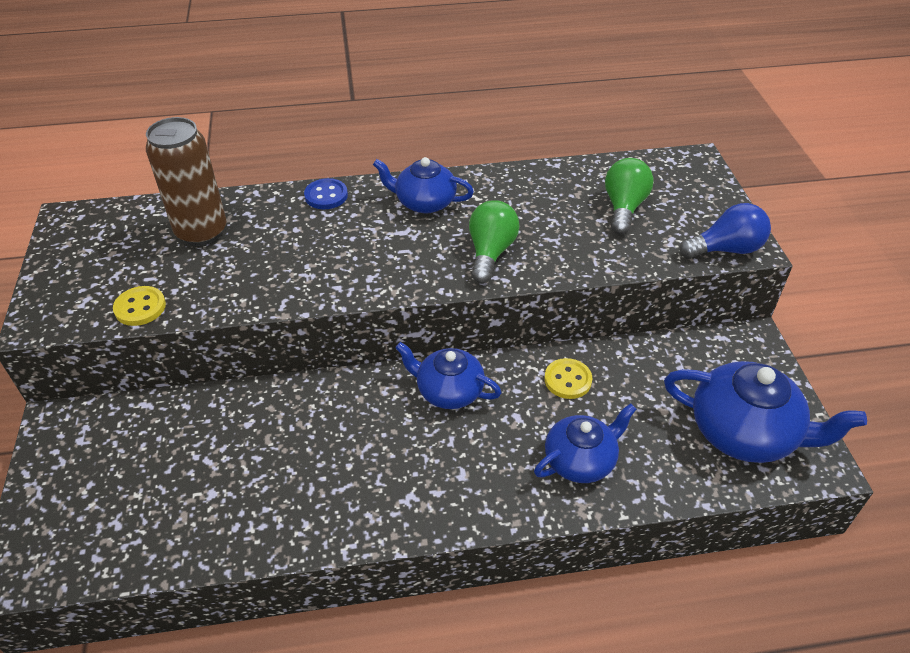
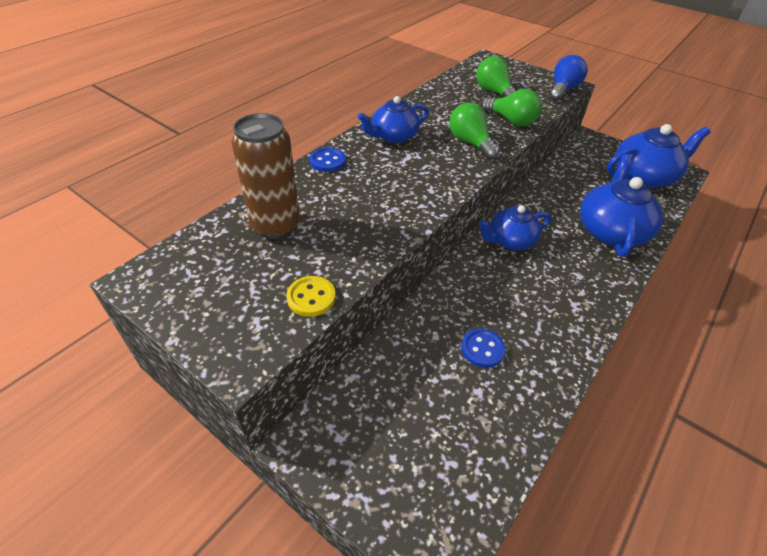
camera: 45 degrees left, 0 degrees up
blue teapot [534,403,637,483] -> blue teapot [580,154,663,257], size x1.55
yellow button [544,358,592,399] -> none
none -> blue button [461,328,506,368]
none -> green light bulb [481,89,542,126]

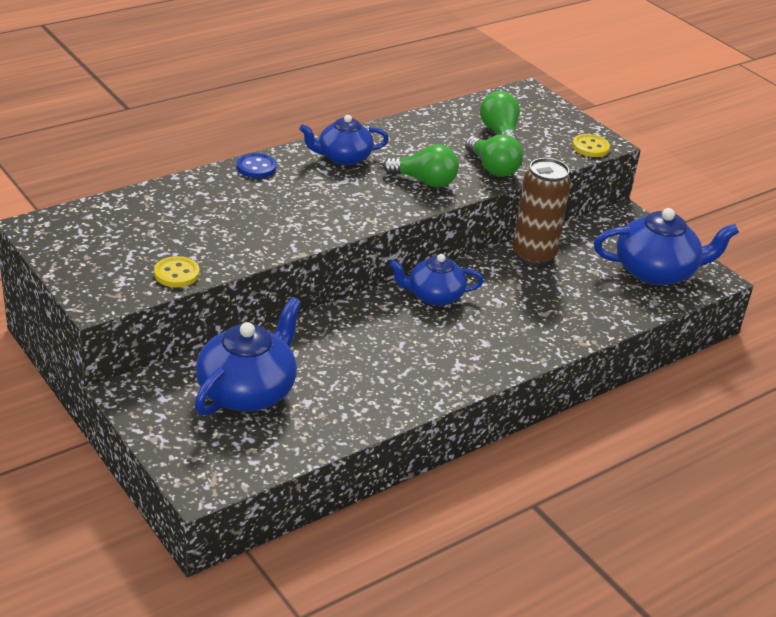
camera: 15 degrees right, 10 degrees down
brown can [231,113,300,239] -> brown can moved to [512,158,571,266]
green light bulb [449,103,499,160] -> green light bulb turned 120 degrees clockwise [383,144,459,188]
blue button [461,328,506,368] -> none
blue light bulb [550,55,587,101] -> yellow button [572,134,610,157]
blue teapot [580,154,663,257] -> blue teapot moved to [195,297,301,416]

